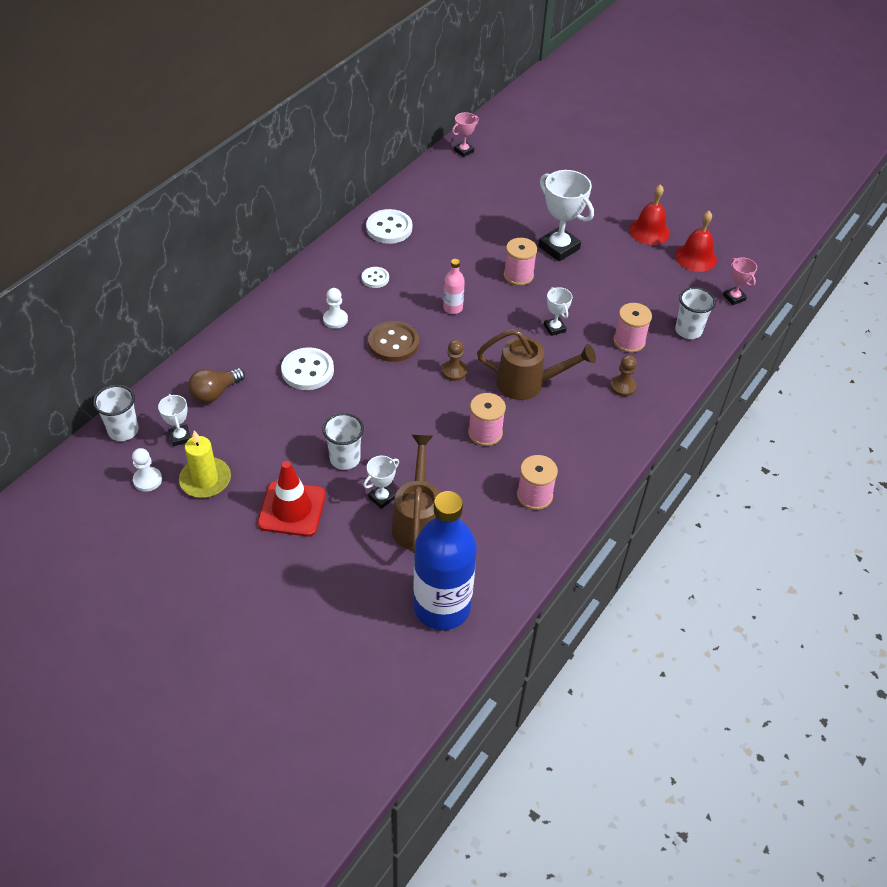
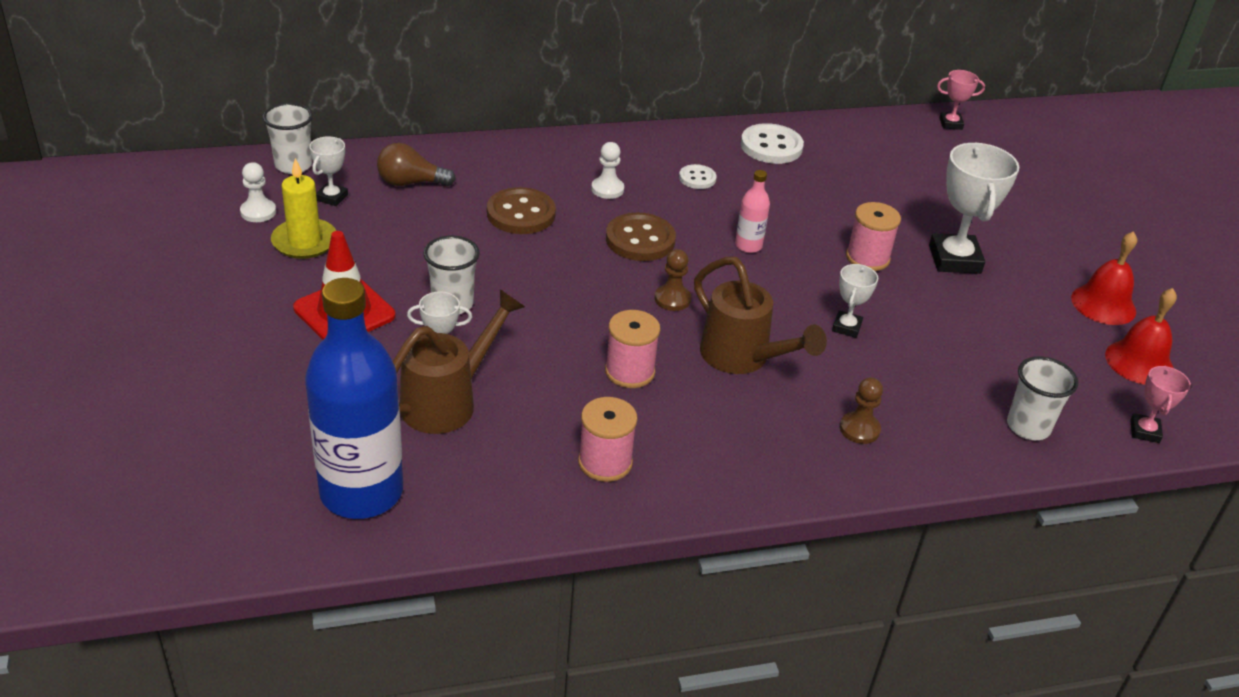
camera: 40 degrees right, 10 degrees down
white button [281,347,334,390] -> brown button [487,187,556,234]
pink spool [613,303,652,353] -> none

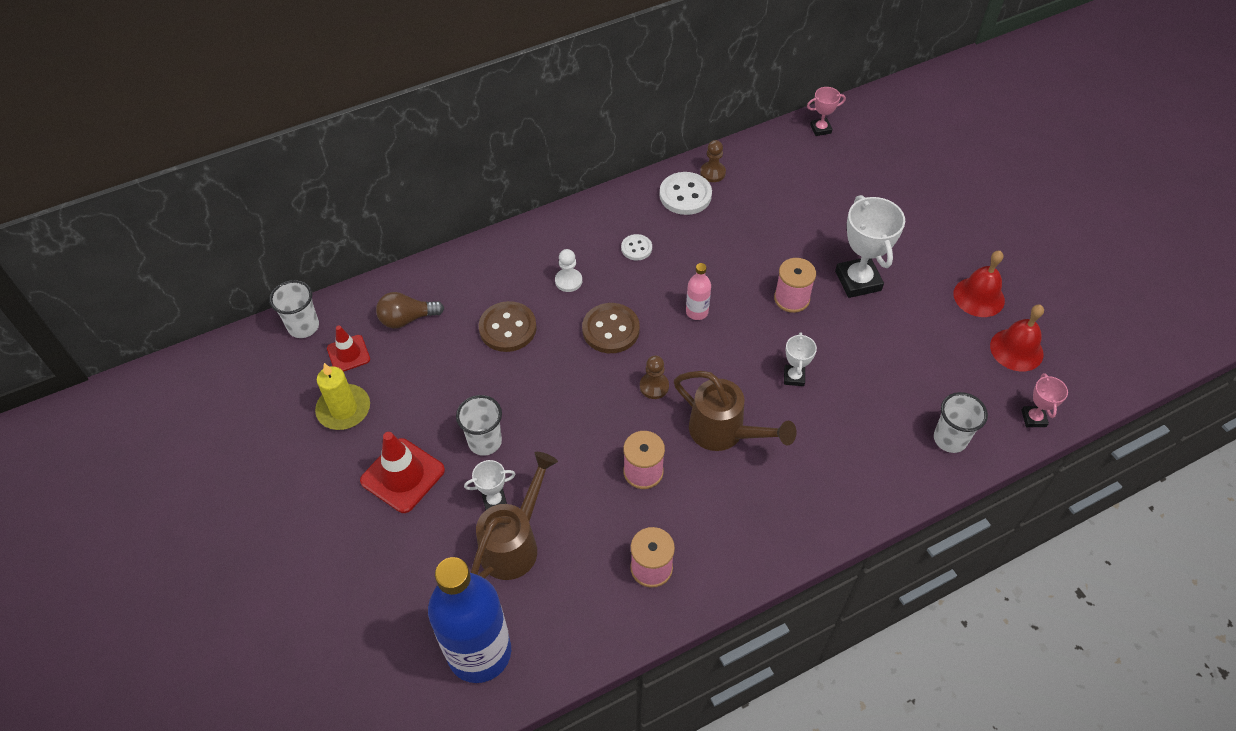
camera: 10 degrees left, 15 degrees up
white pawn [240,162,276,222] -> none
white trophy [309,136,348,206] -> red traffic cone [327,325,370,372]
brown pawn [840,377,883,444] -> brown pawn moved to [700,140,726,182]

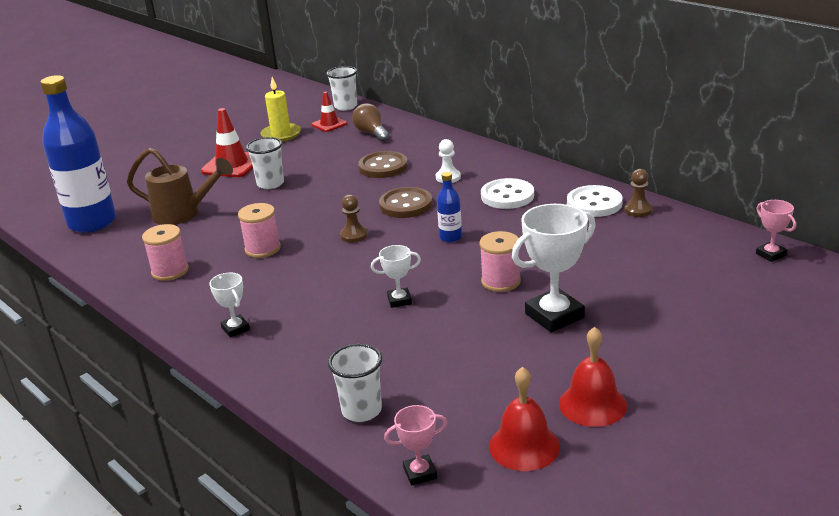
camera: 75 degrees right, 25 degrees down
white trophy [464,460,516,510] -> white trophy moved to [209,273,250,338]
white button [621,234,652,260] -> white button [481,178,534,209], size x1.74
brown watering can [674,371,796,451] -> none
pink bottle [686,263,711,320] -> blue bottle [437,172,462,242]

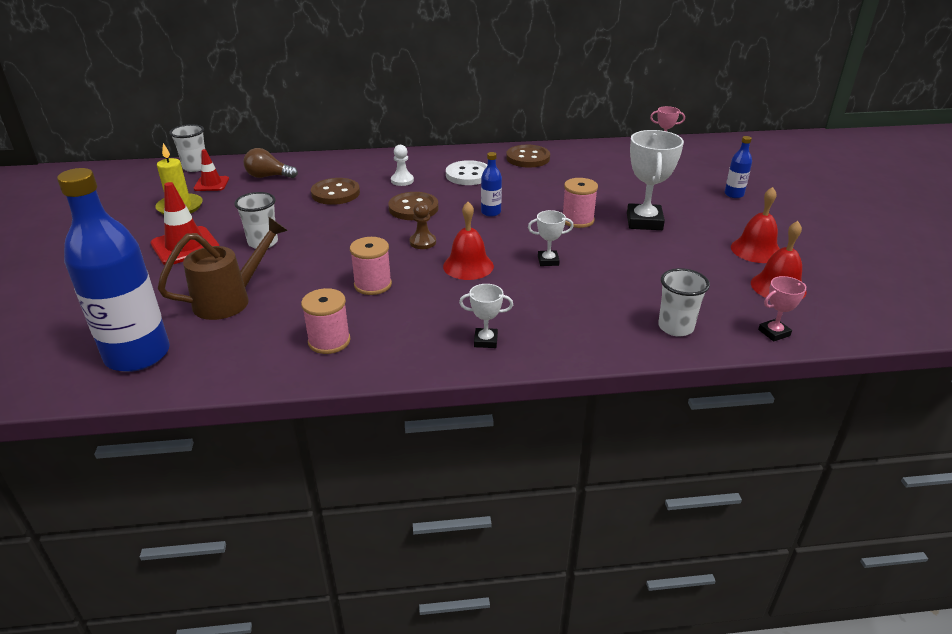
camera: 55 degrees left, 5 degrees up
white trophy [371,245,421,308] -> white trophy turned 60 degrees clockwise [528,210,574,266]
pink trophy [384,405,447,486] -> pink trophy turned 45 degrees clockwise [758,276,806,342]
white button [567,185,623,217] -> brown button [506,145,550,167]
brown pawn [624,169,653,217] -> none
none -> red bell [443,202,494,280]
none -> blue bottle [725,136,752,198]

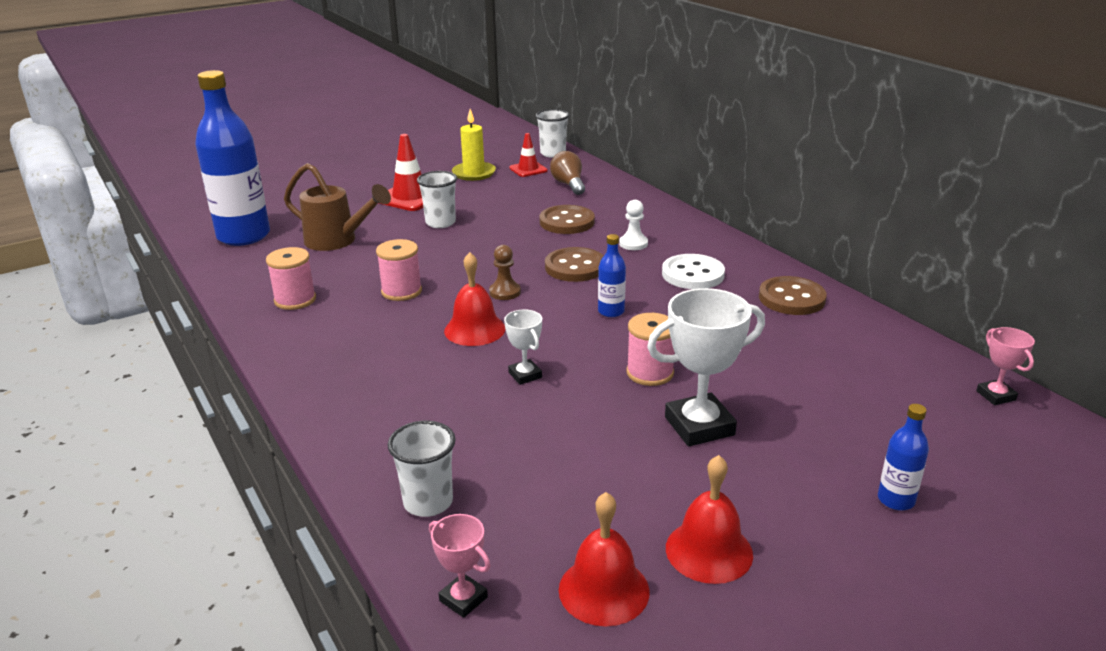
camera: 65 degrees right, 5 degrees down
white trophy [459,284,513,348] -> none

